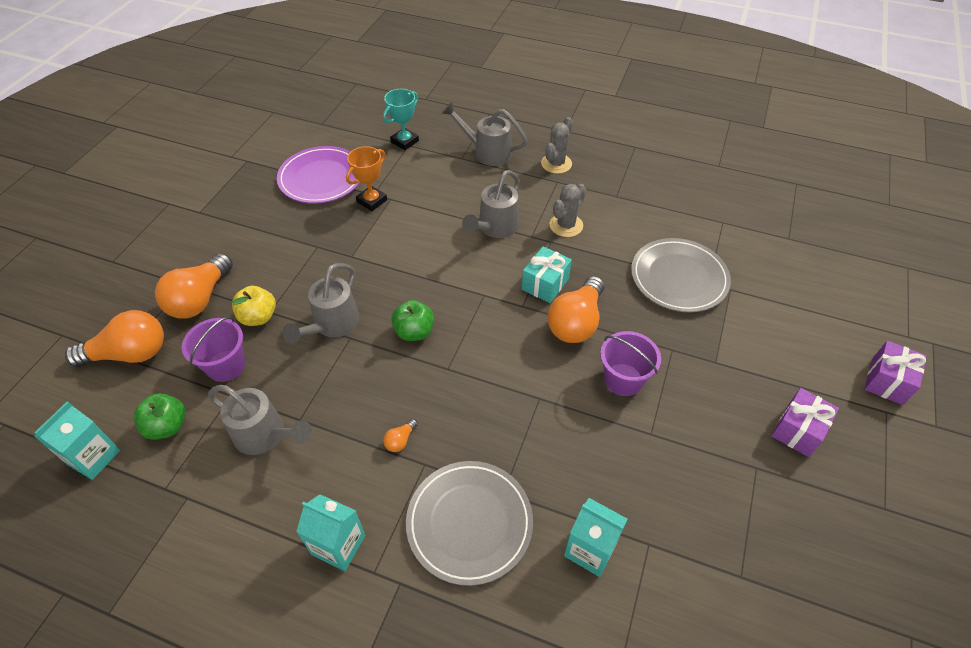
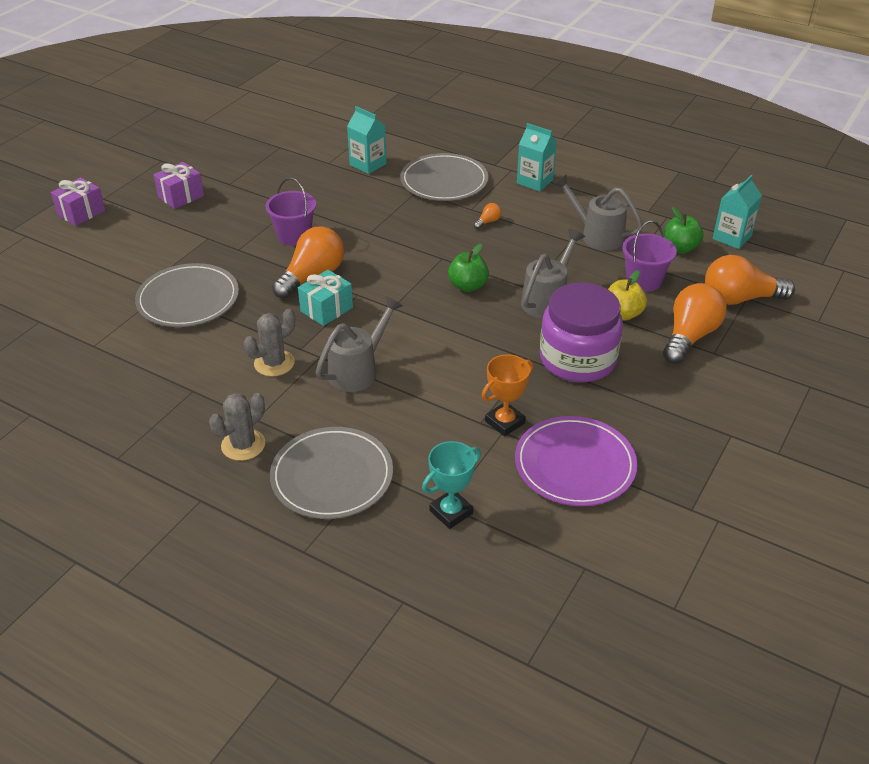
camera: 170 degrees left, 10 degrees down
grey watering can [442,102,528,166] -> grey plate [270,427,393,519]
none -> purple jar [540,283,623,382]

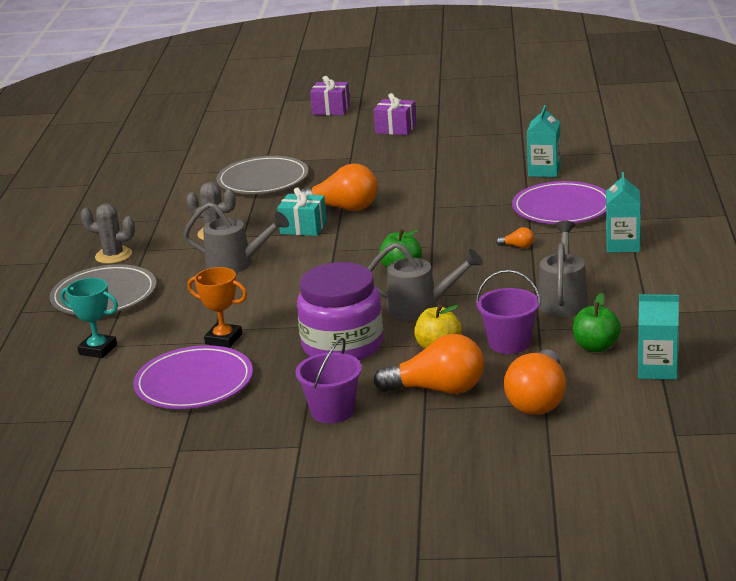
camera: 65 degrees right, 15 degrees down
purple bucket [265,178,316,246] -> purple bucket moved to [295,338,362,423]
grey plate [400,153,489,201] -> purple plate [512,181,606,224]
orange light bulb [705,255,795,305] -> orange light bulb turned 135 degrees counterclockwise [504,349,566,415]

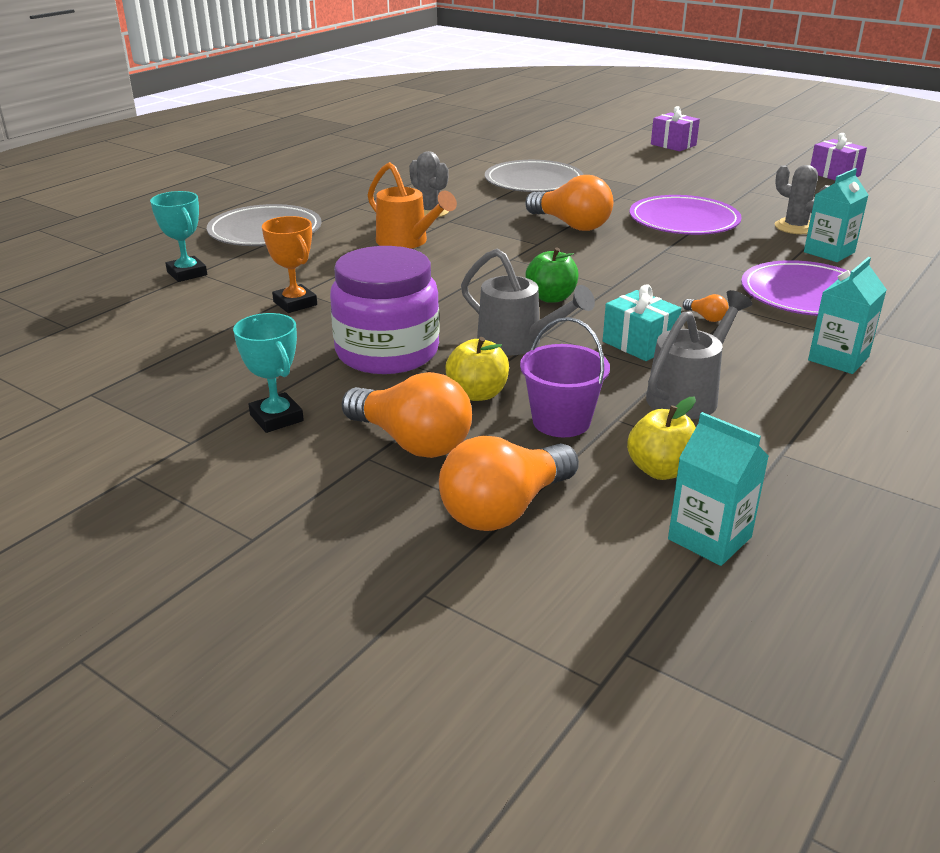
camera: 30 degrees right, 5 degrees up
grey cactus [81,203,135,264] -> grey cactus moved to [775,165,829,234]
purple plate [133,345,253,409] -> purple plate moved to [630,195,742,235]
grey watering can [183,202,289,273] -> orange watering can [368,162,457,249]
turquoise gift [277,187,327,236] -> turquoise gift moved to [603,284,682,361]
purple bucket [295,338,362,423] -> turquoise trophy [233,313,304,433]
purple gift [374,93,416,135] -> purple gift moved to [810,133,867,180]
green apple [573,293,621,352] -> yellow apple [627,397,696,480]

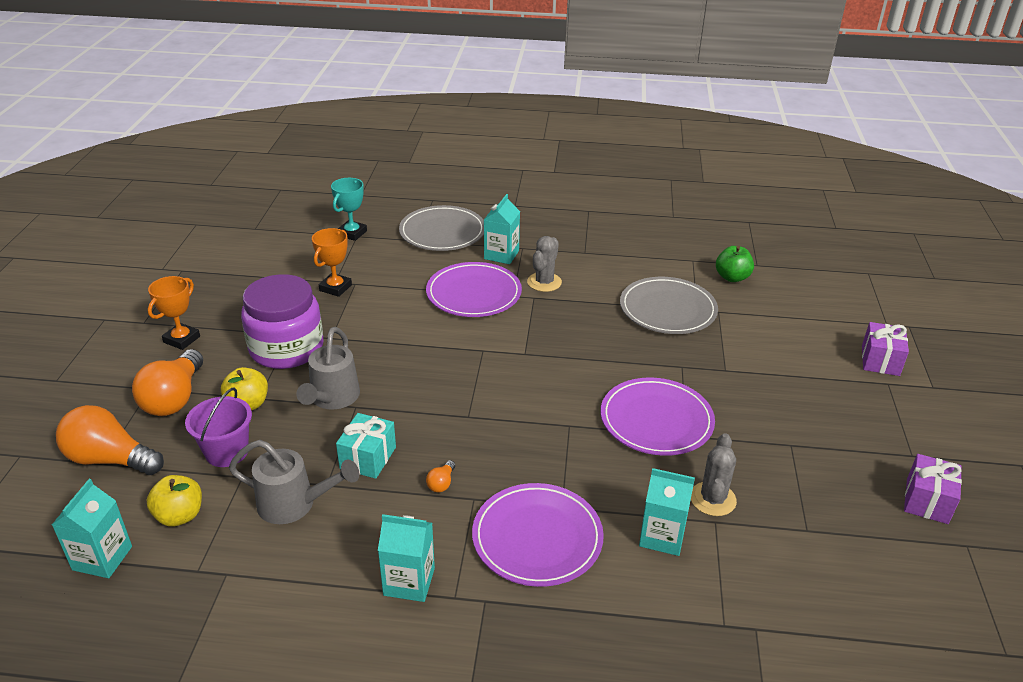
camera: 60 degrees right, 5 degrees up
turquoise trophy [233,313,304,433] -> orange trophy [148,276,200,350]
orange watering can [368,162,457,249] -> purple plate [426,262,522,317]
green apple [525,247,579,303] -> green apple moved to [716,246,754,282]
orange light bulb [526,175,613,231] -> none
none -> turquoise carton [484,194,520,264]

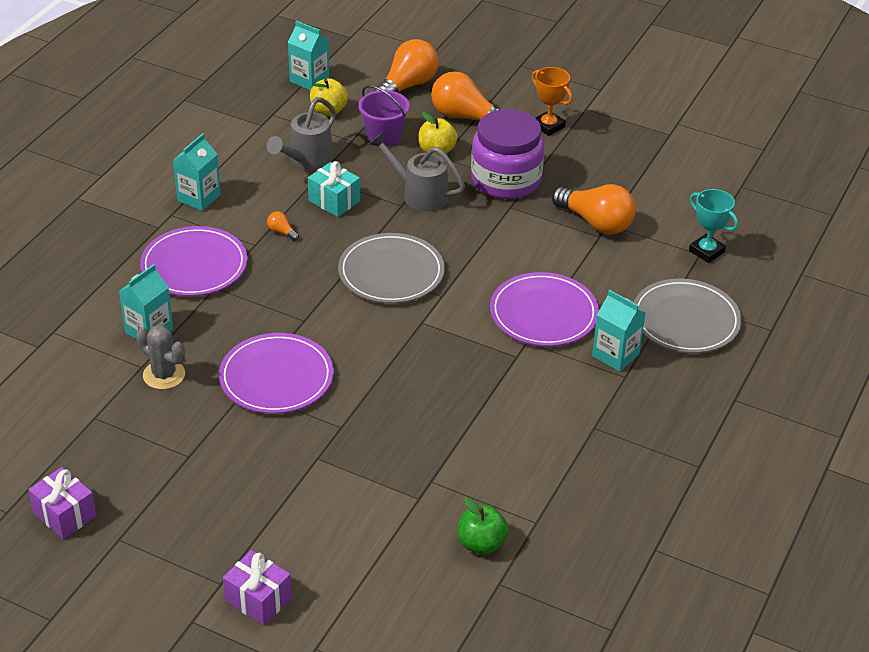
camera: 110 degrees right, 5 degrees up
orange trophy [312,228,352,297] -> orange light bulb [552,184,636,234]
grey cactus [527,236,562,292] -> none
grey plate [620,277,718,334] -> grey plate moved to [338,233,445,303]

